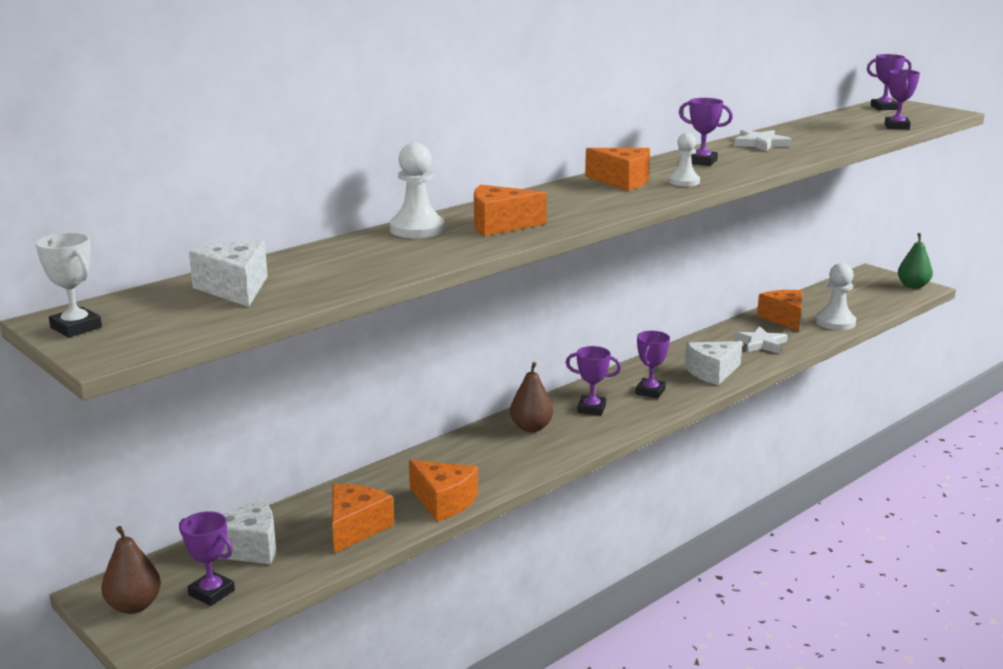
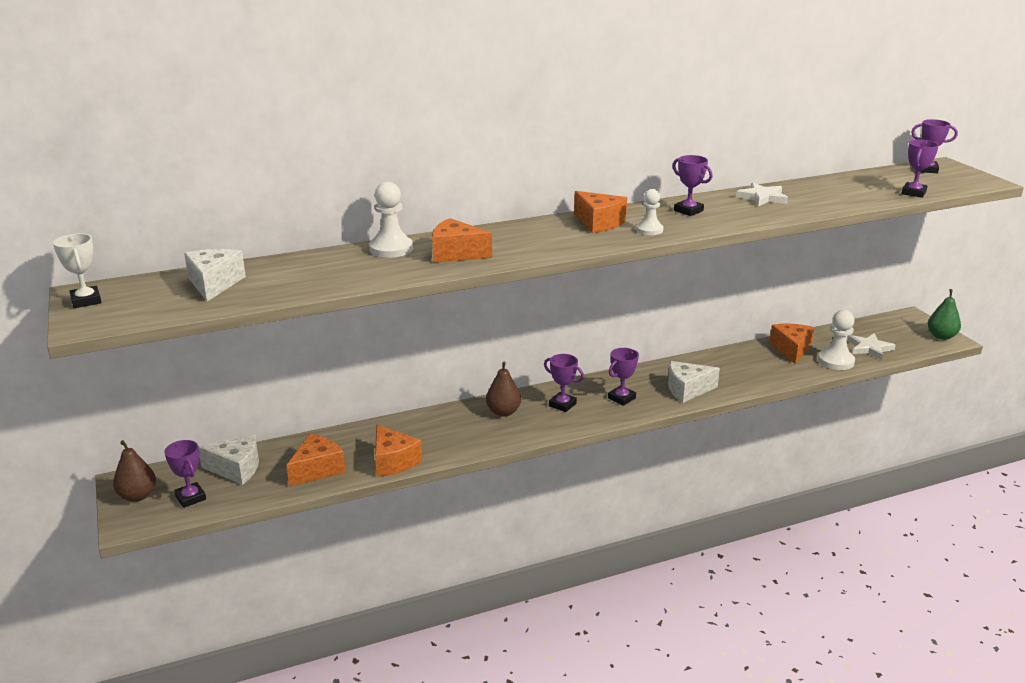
camera: 20 degrees right, 5 degrees up
white star [733,326,788,354] -> white star moved to [848,333,896,360]

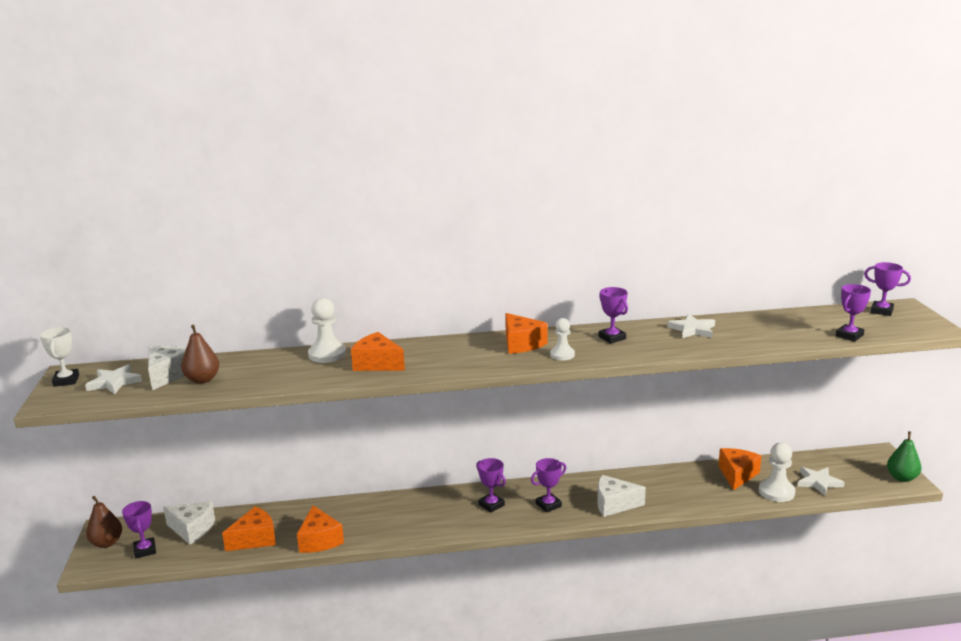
camera: 15 degrees right, 5 degrees down
brown pear [486,362,521,417] -> brown pear moved to [181,325,219,384]
none -> white star [85,364,142,394]

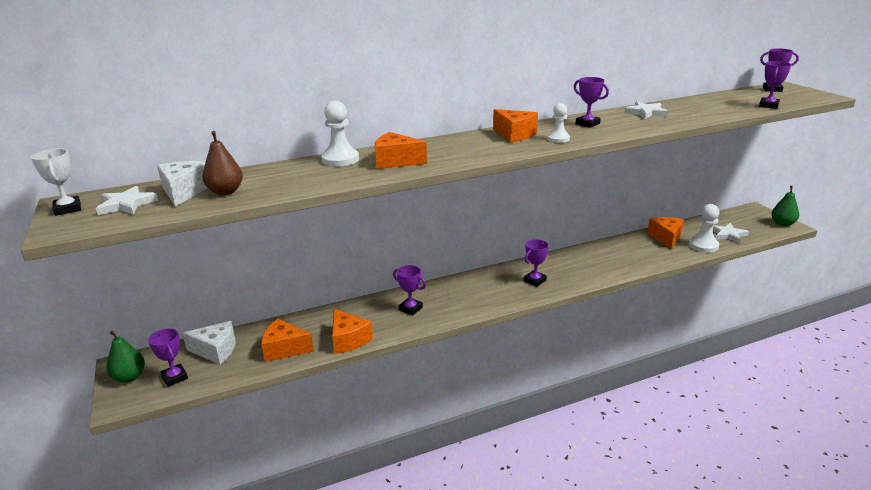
camera: 15 degrees left, 5 degrees up
brown pear [86,496,122,548] -> green pear [107,331,145,383]
orange cheese [222,506,276,551] -> orange cheese turned 120 degrees counterclockwise [261,319,314,362]
purple trophy [476,458,506,513] -> purple trophy moved to [393,265,426,315]
white cheese [597,475,646,517] -> none

